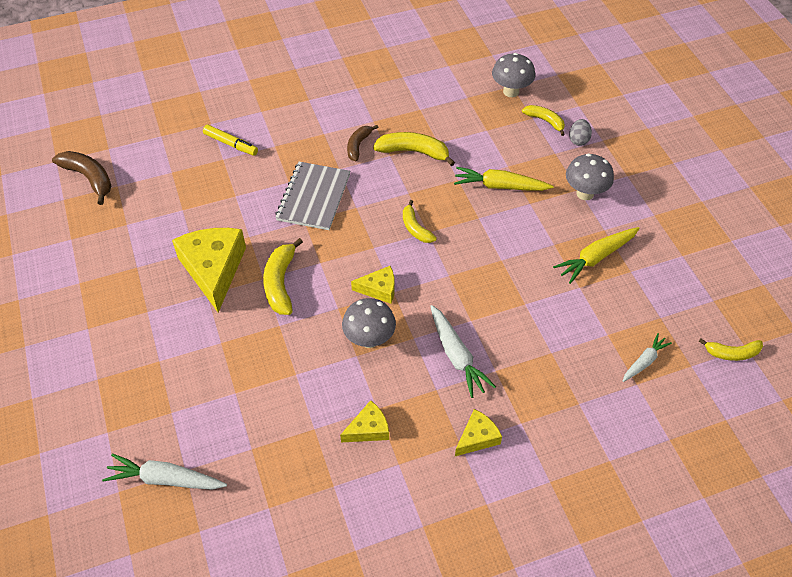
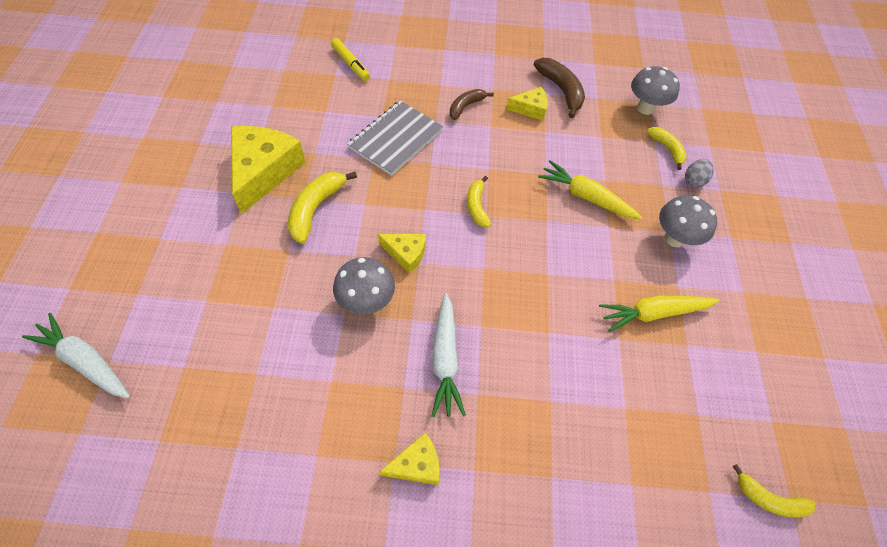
camera: 20 degrees right, 5 degrees up
brown banana [52,151,111,205] -> brown banana moved to [534,58,585,118]
yellow cheese [340,400,389,442] -> yellow cheese moved to [506,87,548,121]
yellow banana [373,132,455,166] -> none
white carrot [623,333,672,382] -> none

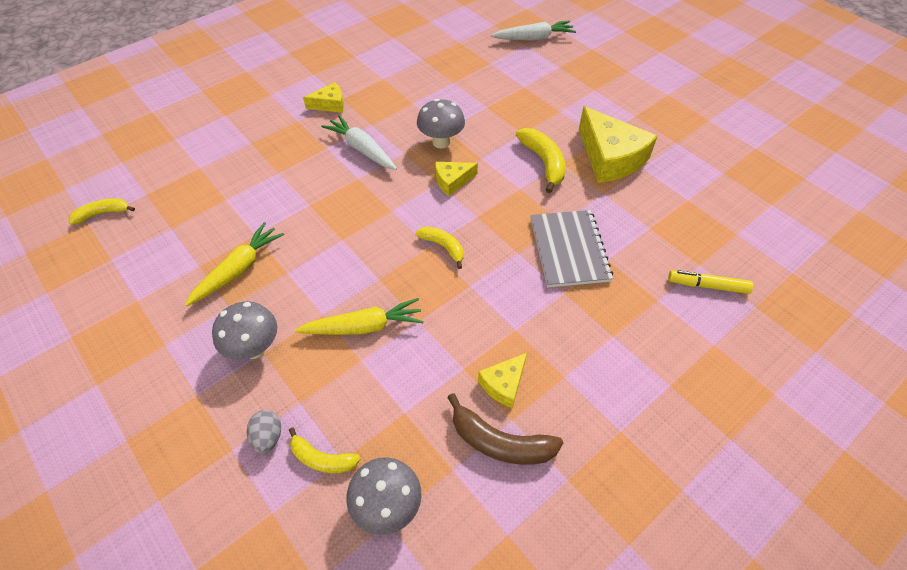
camera: 140 degrees right, 5 degrees down
yellow cheese [379,432,440,485] -> yellow cheese turned 135 degrees counterclockwise [303,82,344,113]
brown banana [450,89,494,120] -> none

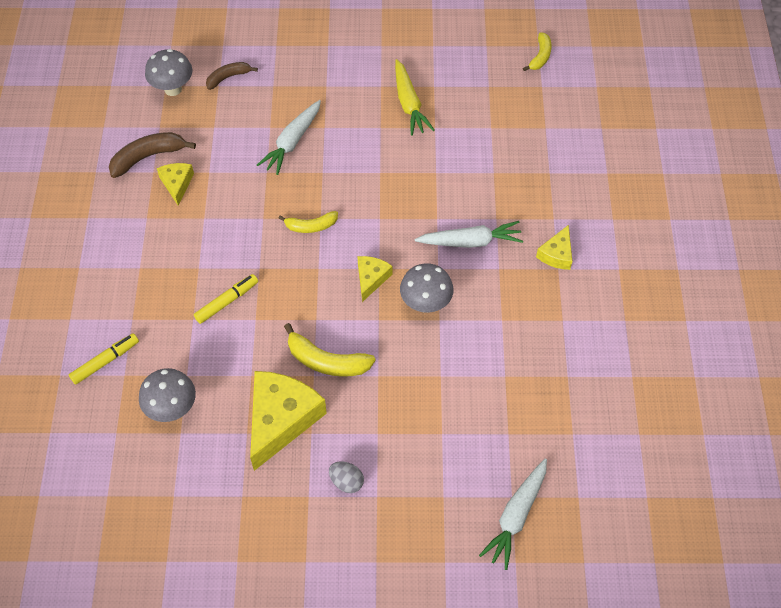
camera: 130 degrees right, 5 degrees up
grey mushroom [212,301,277,360] -> grey mushroom moved to [139,368,196,422]
grey egg [247,410,281,454] -> grey egg moved to [329,462,364,493]
yellow banana [289,427,361,473] -> brown banana [206,62,258,90]
yellow carrot [295,298,424,335] -> white carrot [257,100,321,175]
grey notebook [530,210,613,287] -> yellow marker [194,274,258,324]
yellow cheese [579,106,657,183] -> yellow cheese turned 105 degrees clockwise [250,371,327,471]

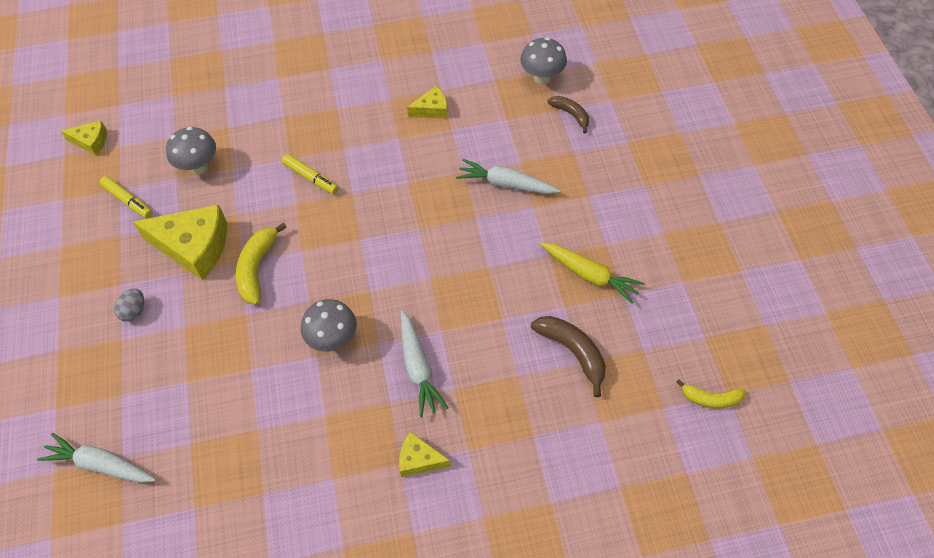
camera: 80 degrees right, 0 degrees up
yellow marker [69,333,139,385] -> yellow marker moved to [99,176,153,218]
brown banana [109,132,196,178] -> brown banana moved to [531,316,606,397]
yellow banana [278,211,338,233] -> none
yellow cheese [358,256,393,302] -> yellow cheese moved to [61,120,107,156]
yellow carrot [395,59,434,136] -> yellow carrot turned 120 degrees counterclockwise [540,242,644,304]

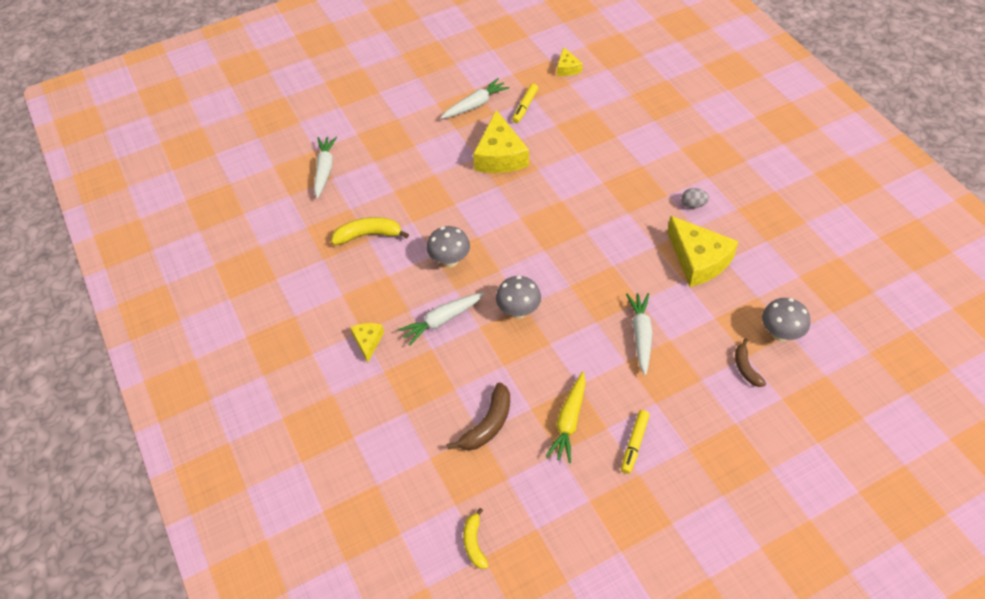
camera: 75 degrees right, 5 degrees down
grey egg [114,289,144,322] -> grey egg moved to [681,188,709,208]
grey mushroom [166,127,216,174] -> grey mushroom moved to [496,276,541,319]
yellow banana [236,222,287,305] -> yellow banana moved to [331,217,409,245]
yellow marker [282,154,339,194] -> yellow marker moved to [621,410,650,474]
yellow cheese [407,86,448,119] -> yellow cheese [667,216,739,287], size x1.95
brown banana [548,96,589,133] -> brown banana turned 135 degrees clockwise [735,338,766,387]
none -> white carrot [441,78,510,119]

